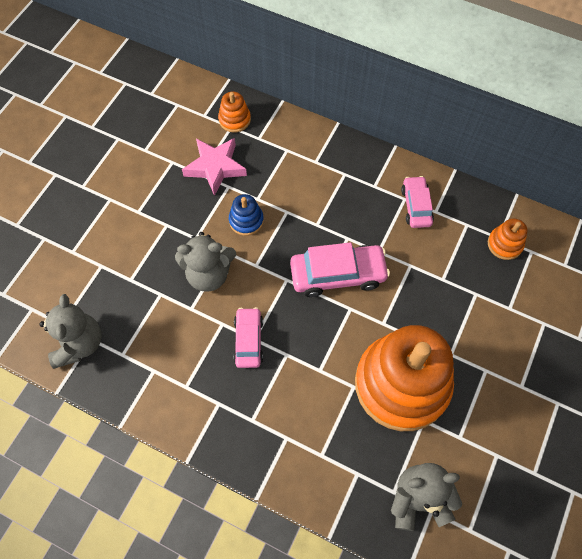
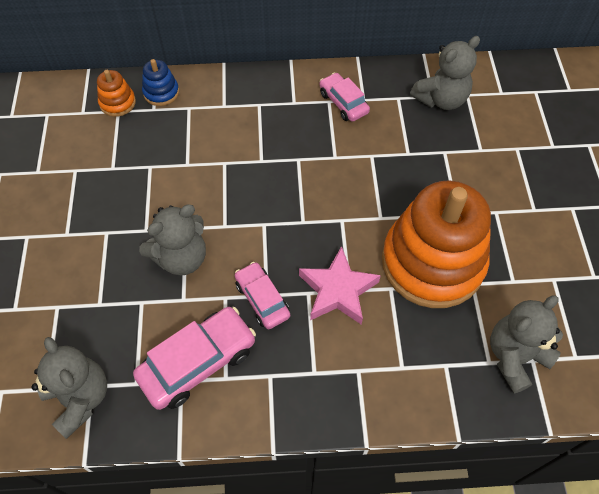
camera: 30 degrees left, 5 degrees down
pink star [182,138,247,196] -> pink star moved to [299,246,381,325]
blue stacking toy [229,194,264,236] -> blue stacking toy moved to [142,59,179,106]
pink car [290,242,390,297] -> pink car moved to [133,307,256,410]
orange stacking toy [488,218,528,260] -> grey teddy bear [410,36,480,110]

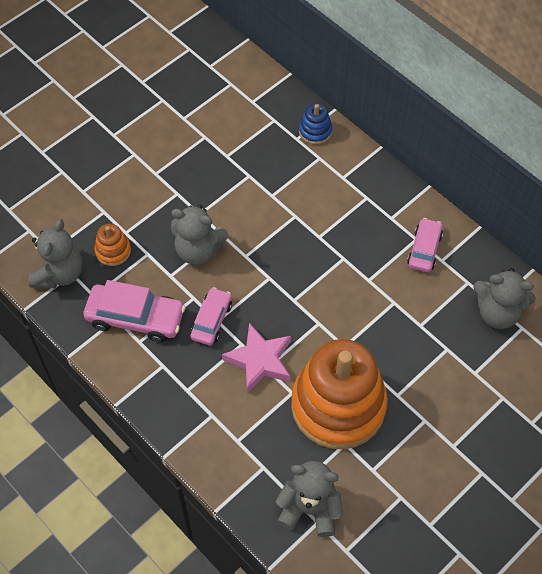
camera: 50 degrees right, 0 degrees up
orange stacking toy [97,70,136,117] -> orange stacking toy moved to [94,224,131,266]

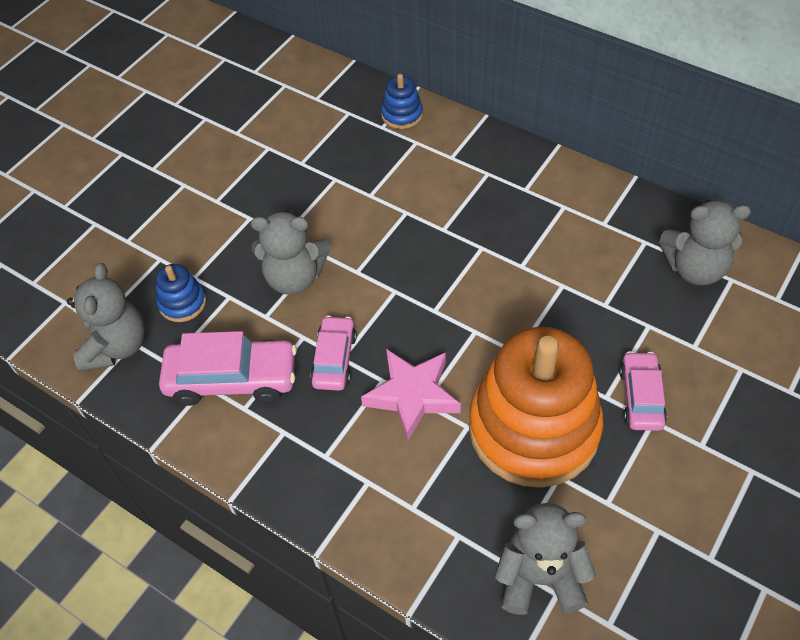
camera: 10 degrees left, 5 degrees down
orange stacking toy [94,224,131,266] -> blue stacking toy [156,264,206,322]
pink car [407,218,443,272] -> pink car moved to [619,351,667,431]

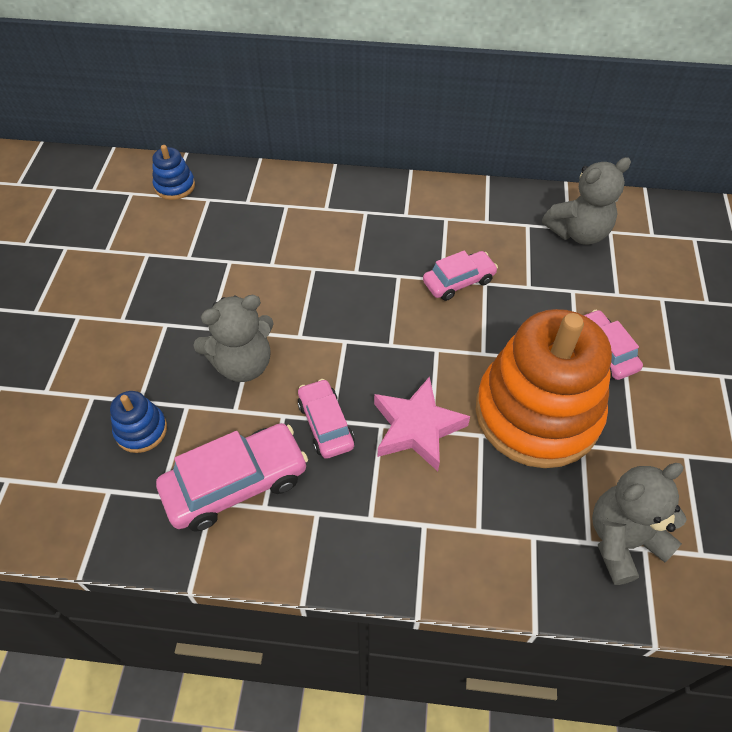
camera: 30 degrees left, 0 degrees up
grey teddy bear [67,263,145,372] -> none
blue stacking toy [381,74,423,129] -> blue stacking toy moved to [152,145,195,200]
none -> pink car [423,251,498,301]

